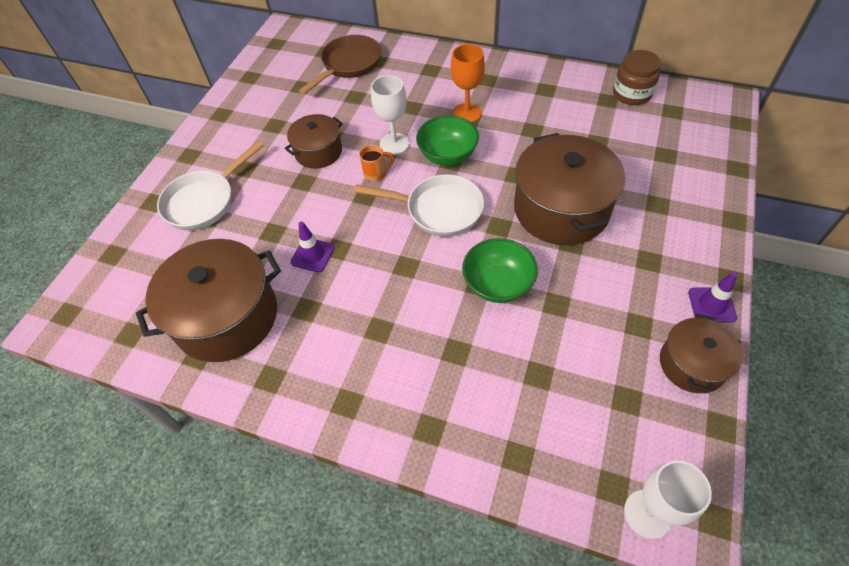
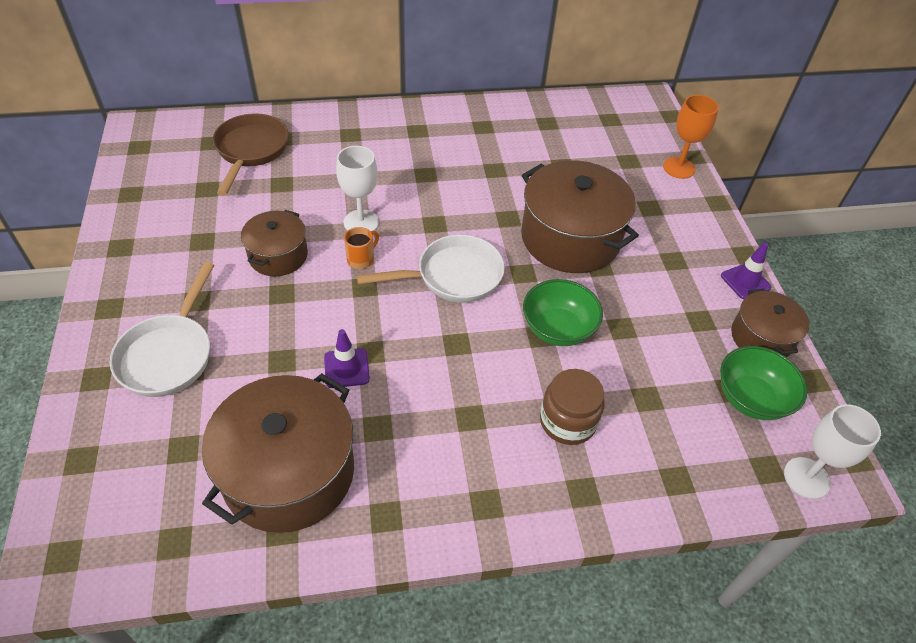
camera: 35 degrees left, 5 degrees down
green bowl [416,115,479,166] -> green bowl moved to [720,346,807,420]
orange goblet [451,44,485,122] -> orange goblet moved to [663,95,719,179]
brown jar [613,50,661,105] -> brown jar moved to [540,369,605,445]

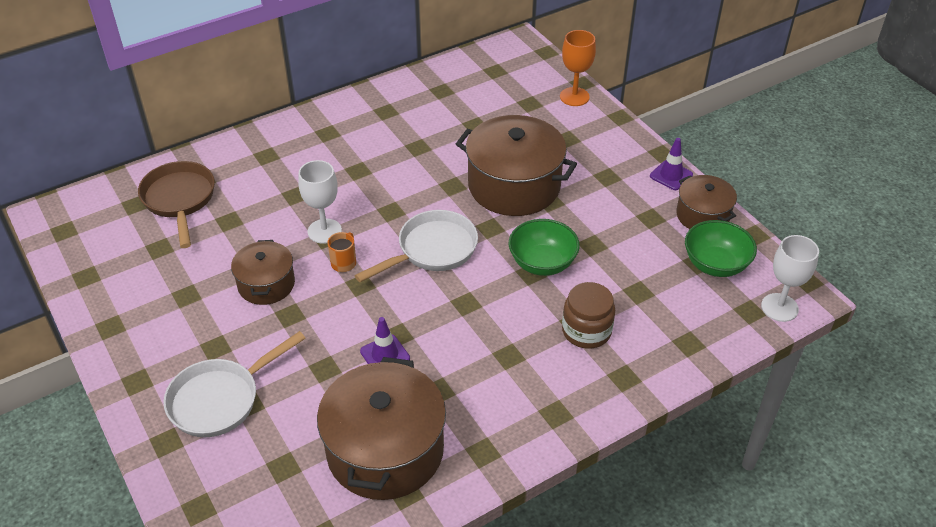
camera: 20 degrees left, 5 degrees down
white pan [110,262,214,397] -> white pan turned 60 degrees clockwise [163,331,306,437]

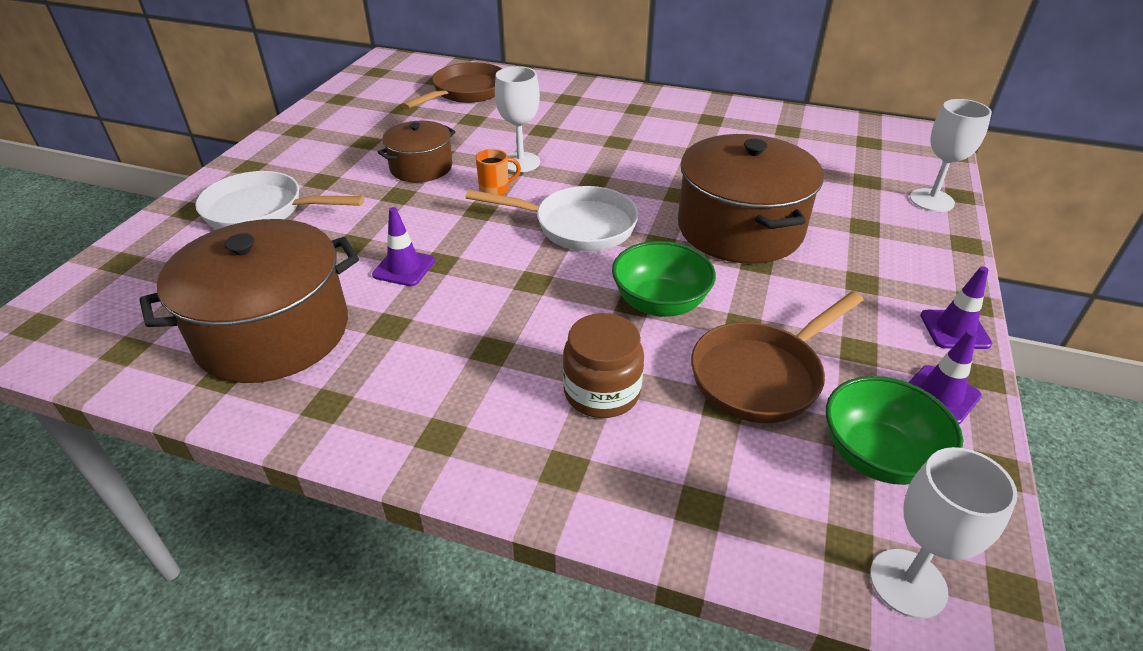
camera: 50 degrees right, 5 degrees down
orange goblet [560,30,596,106] -> white goblet [910,99,992,212]
brown pot [676,175,737,229] -> purple traffic cone [908,330,982,424]
none -> brown pan [691,291,864,423]

